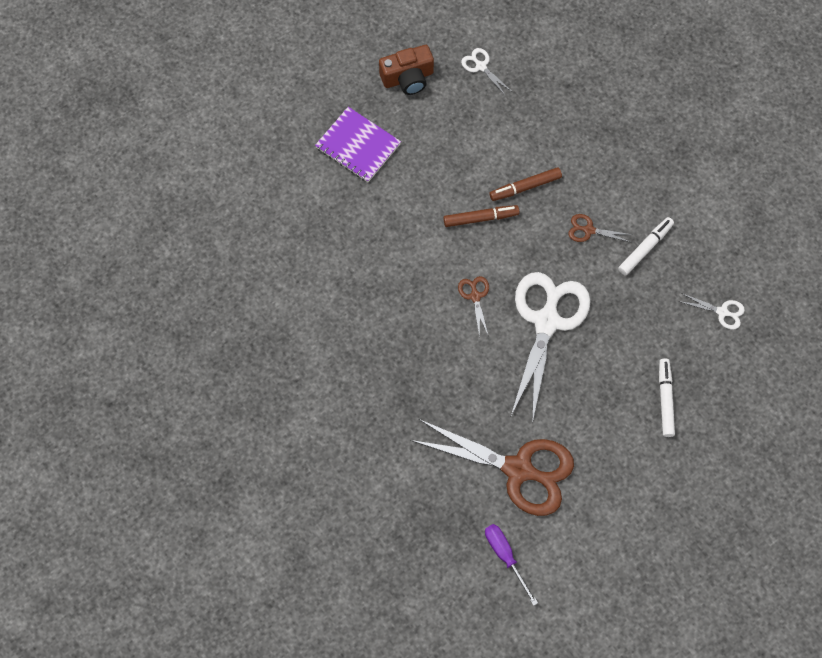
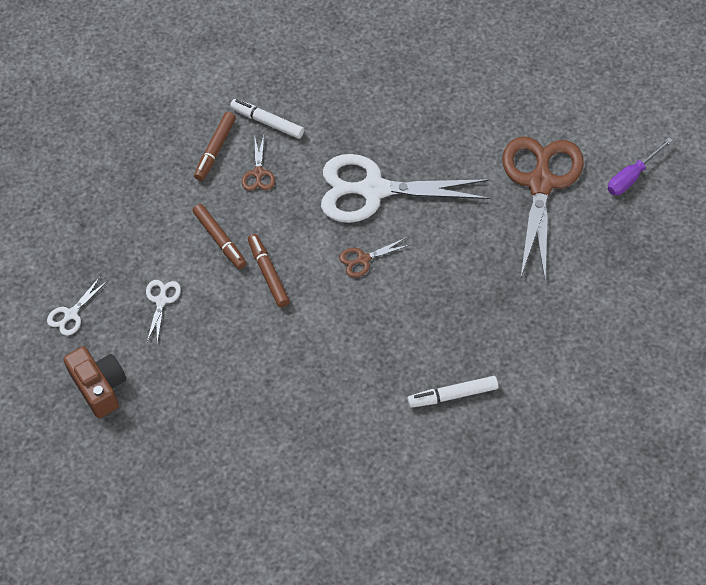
camera: 100 degrees left, 10 degrees down
purple notebook [315,107,401,182] -> none
white marker [659,358,675,437] -> white marker moved to [408,376,498,408]
white scissors [678,293,745,329] -> white scissors moved to [146,280,181,343]
none -> brown marker [194,112,236,181]

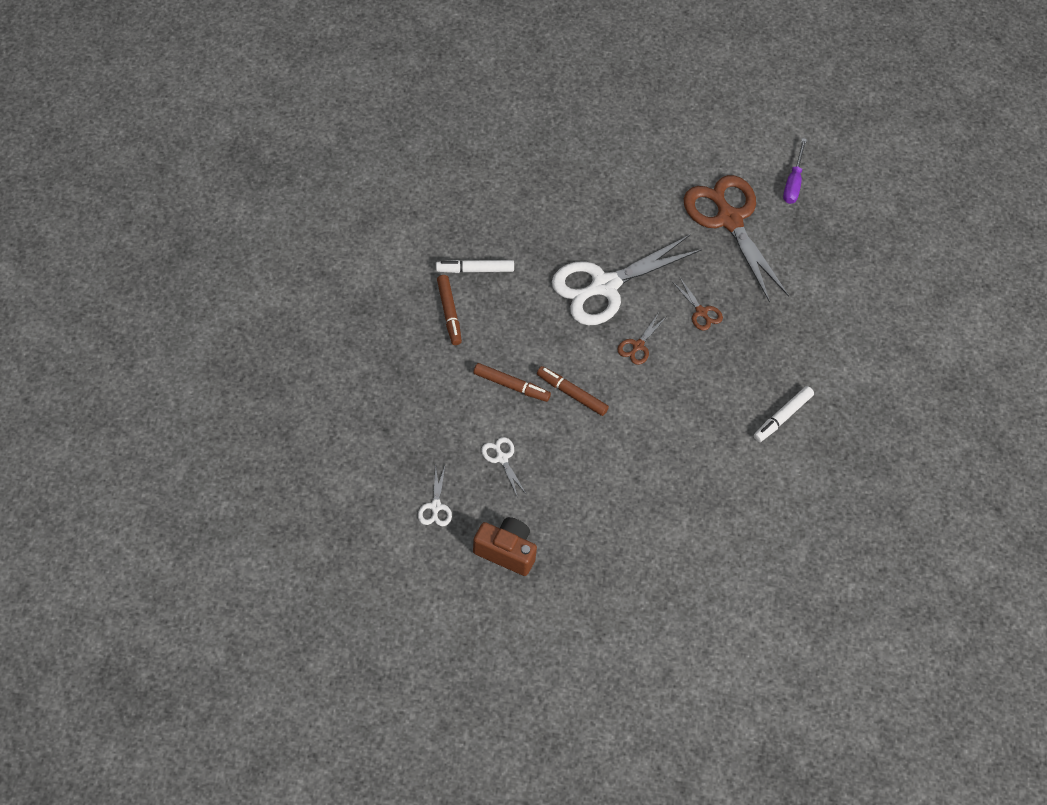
camera: 40 degrees left, 0 degrees up
brown scissors [242,135,275,191] -> brown scissors moved to [673,278,723,331]

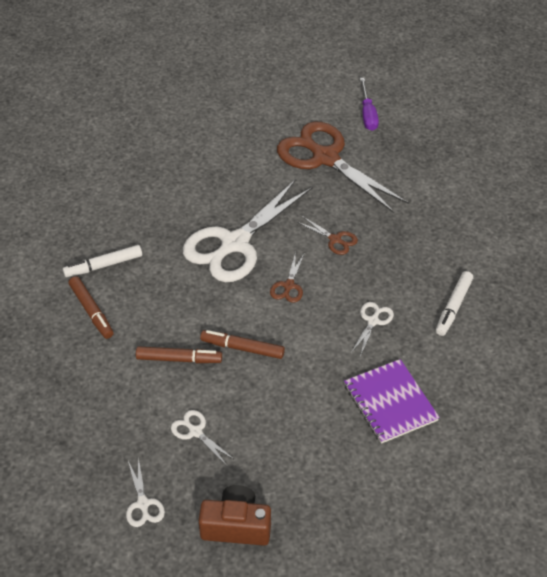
camera: 15 degrees left, 10 degrees down
none -> purple notebook [344,359,440,444]
none -> white scissors [351,302,394,357]

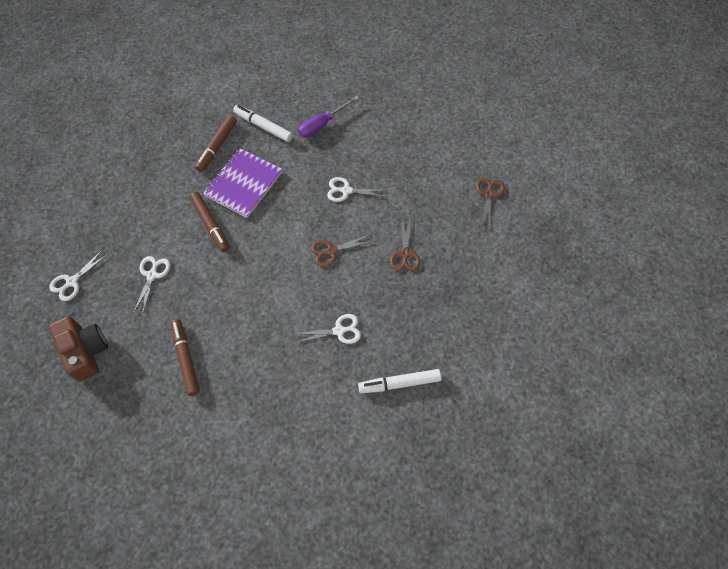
camera: 55 degrees right, 15 degrees up
white scissors [183,179,313,282] -> white scissors [327,177,387,202], size x0.42
brown marker [200,330,285,359] -> brown marker moved to [171,319,200,396]
brown scissors [277,122,409,213] -> brown scissors [476,178,505,228], size x0.42
purple notebook [344,359,440,444] -> purple notebook moved to [203,148,283,218]
purple screwdriver [360,78,379,131] -> purple screwdriver moved to [298,95,359,138]

